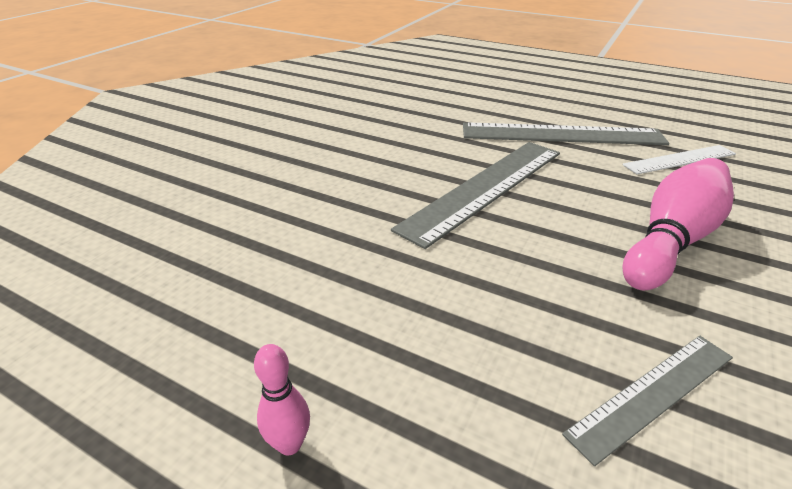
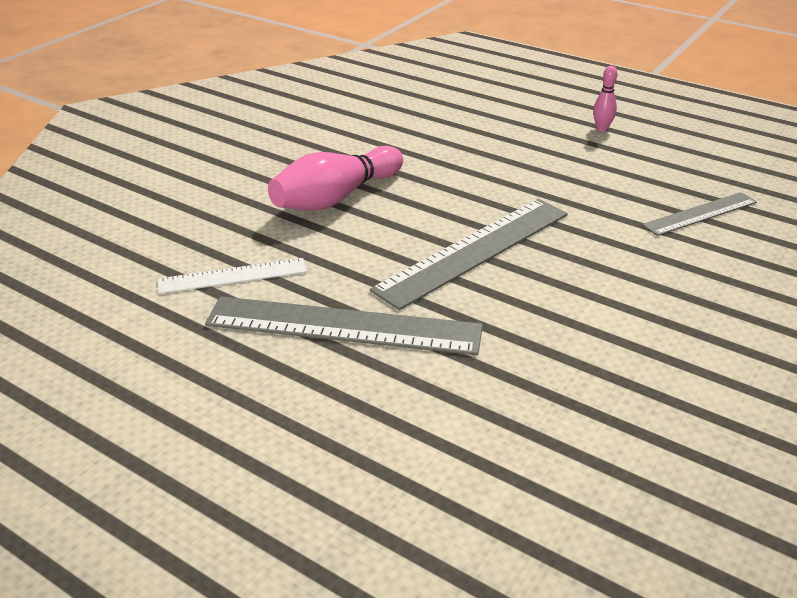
camera: 175 degrees left, 0 degrees up
grey ruler [562,336,733,466] -> grey ruler moved to [642,192,757,236]

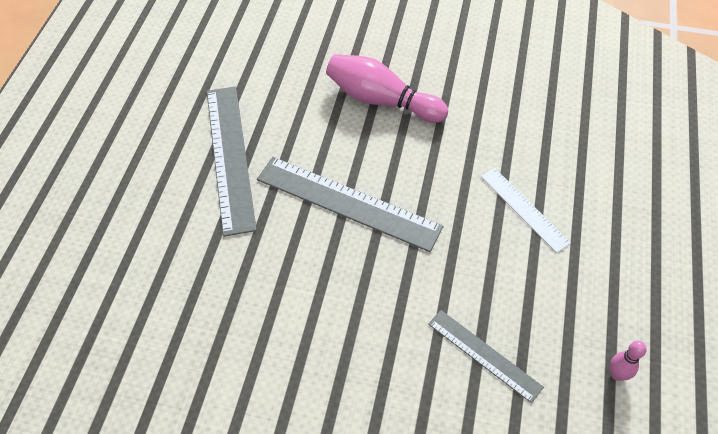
camera: 70 degrees right, 20 degrees up
white ruler [158,258,307,294] -> white ruler moved to [481,168,571,253]
pink bowling pin [593,66,617,131] -> pink bowling pin moved to [610,341,647,381]

